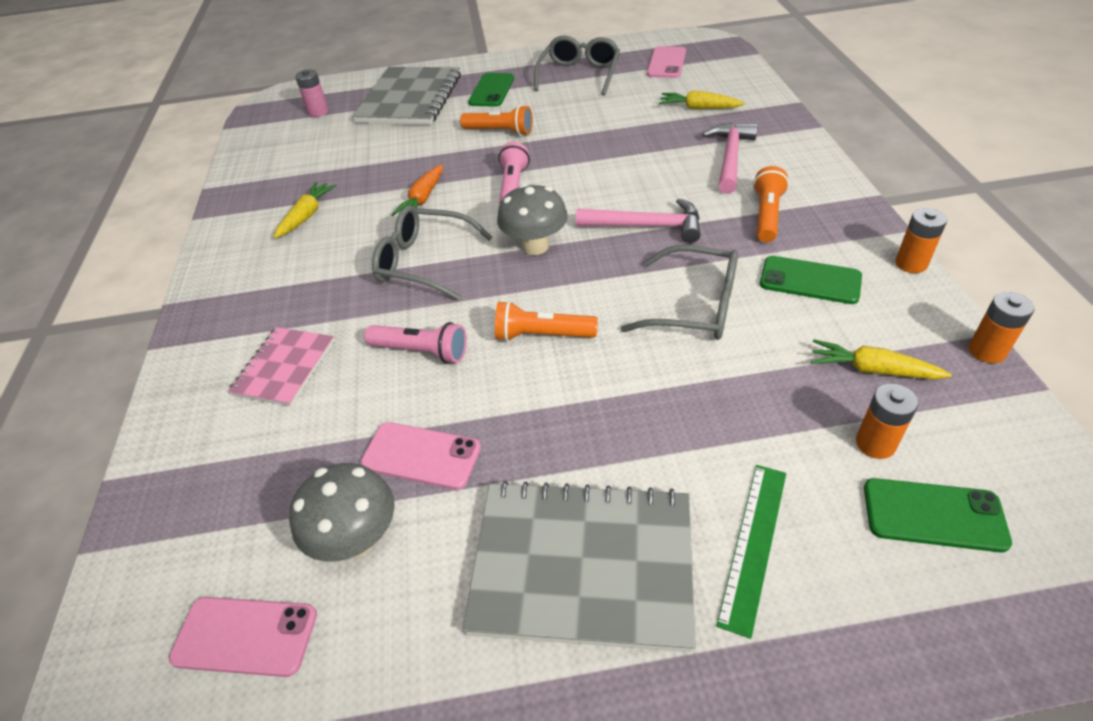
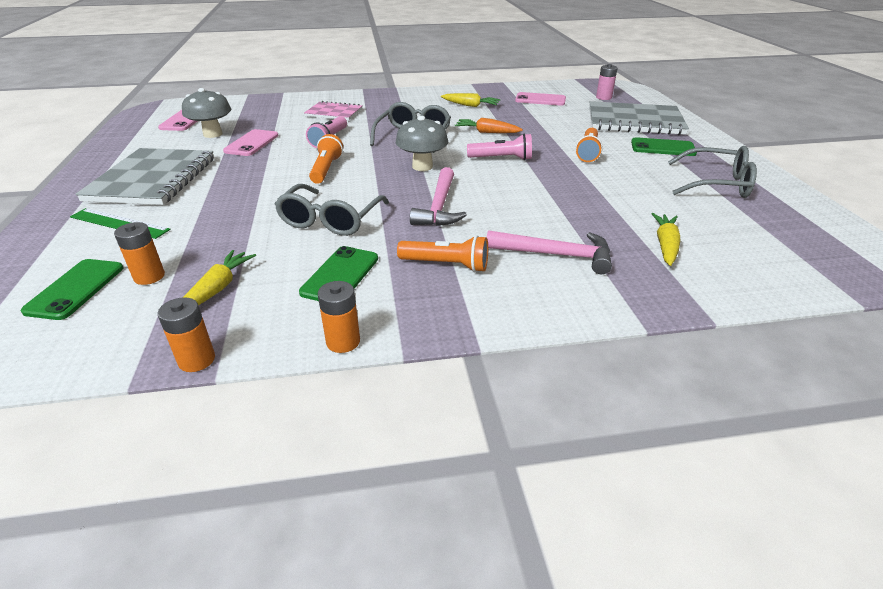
camera: 85 degrees right, 10 degrees down
pink phone [647,46,686,78] -> pink phone moved to [515,92,566,106]

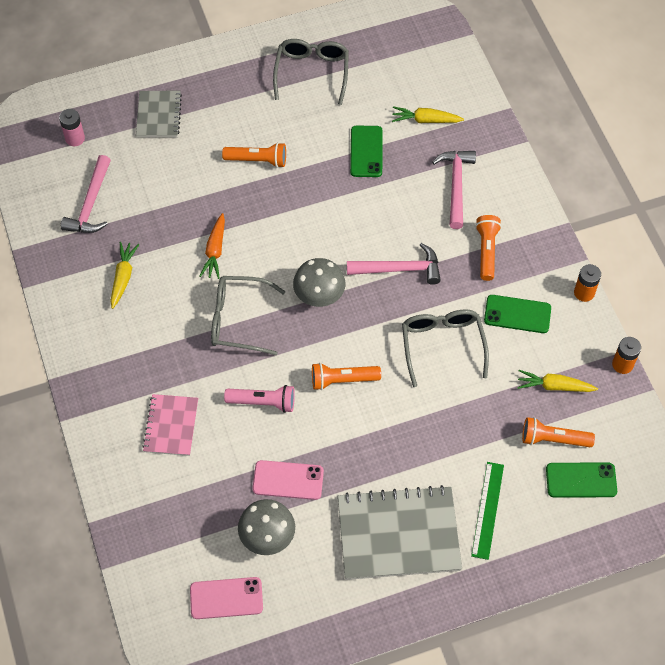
camera: 100 degrees left, 25 degrees up
orange battery [114,222,165,285] -> orange flashlight [522,417,595,447]
grey glasses [275,184,389,236] -> grey glasses turned 105 degrees counterclockwise [402,309,489,387]
pink flashlight [467,134,532,160] -> none
pink phone [515,92,566,106] -> pink hammer [61,155,111,233]
grey notebook [589,101,689,135] -> grey notebook [136,91,182,137], size x0.56
green phone [631,137,697,156] -> green phone moved to [350,126,382,177]

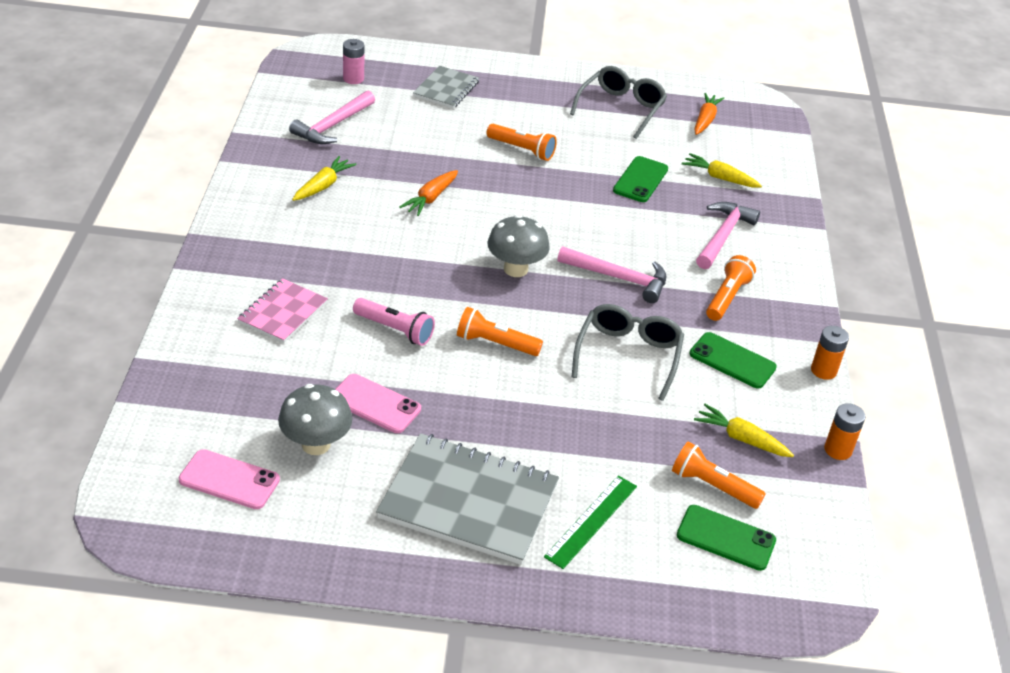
camera: 20 degrees right, 20 degrees down
grey glasses [211,276,286,355] -> none
none -> orange carrot [694,93,724,135]

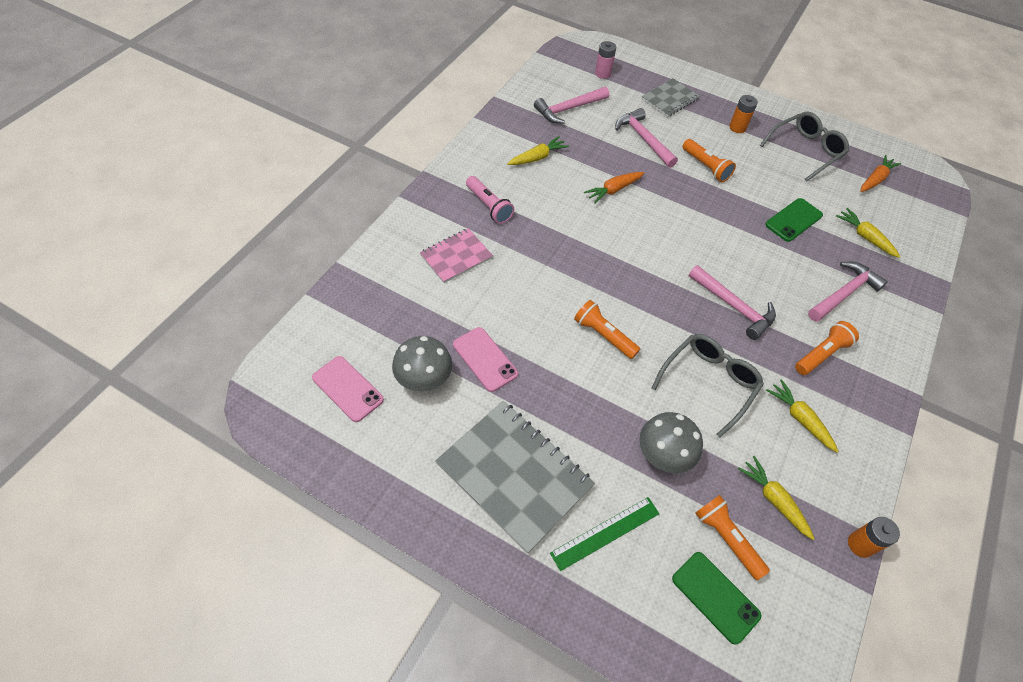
camera: 25 degrees right, 15 degrees up
pink flashlight [353,298,435,346] -> pink flashlight moved to [466,176,514,224]
grey mushroom [488,215,550,277] -> grey mushroom moved to [639,412,703,473]
green phone [689,332,777,389] -> yellow carrot [766,379,838,452]
orange battery [811,326,849,380] -> orange battery moved to [729,95,758,133]
none -> pink hammer [615,108,678,168]

